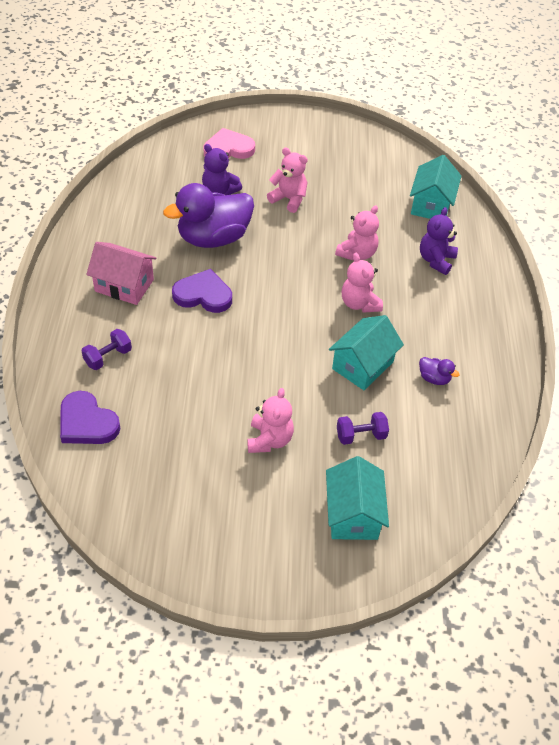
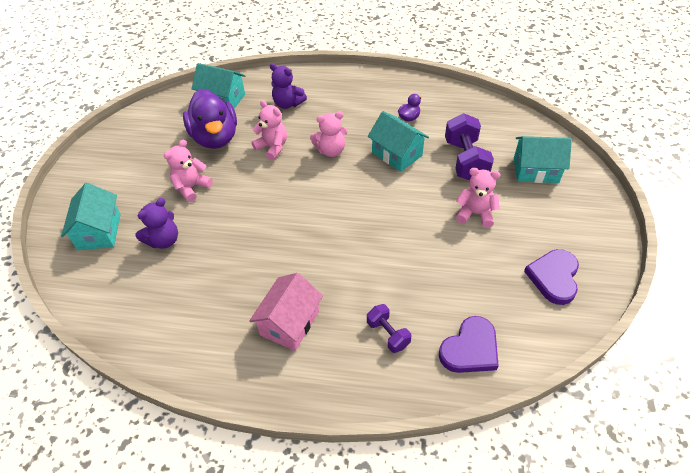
camera: 80 degrees left, 0 degrees up
purple duck [163,183,254,248] -> purple duck moved to [183,89,237,149]
purple heart [172,269,232,313] -> purple heart moved to [524,249,579,305]
pink heart [203,128,255,159] -> turquoise house [61,183,121,250]
purple dumbbell [337,412,389,445] -> purple dumbbell [445,113,494,180], size x1.77

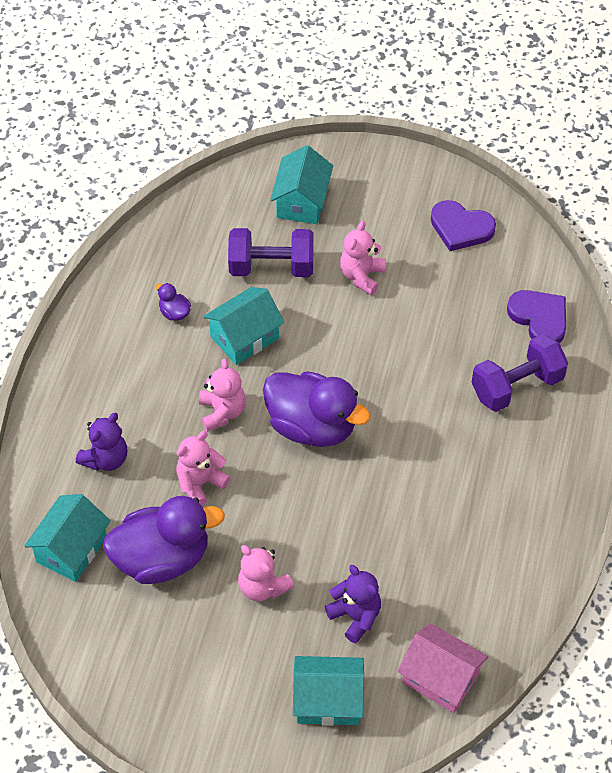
camera: 85 degrees left, 5 degrees up
pink house [249,273,323,351] -> pink house moved to [397,623,488,713]
purple dumbbell [367,304,411,353] -> purple dumbbell [472,334,568,412], size x1.77
none -> purple duck [263,371,371,447]

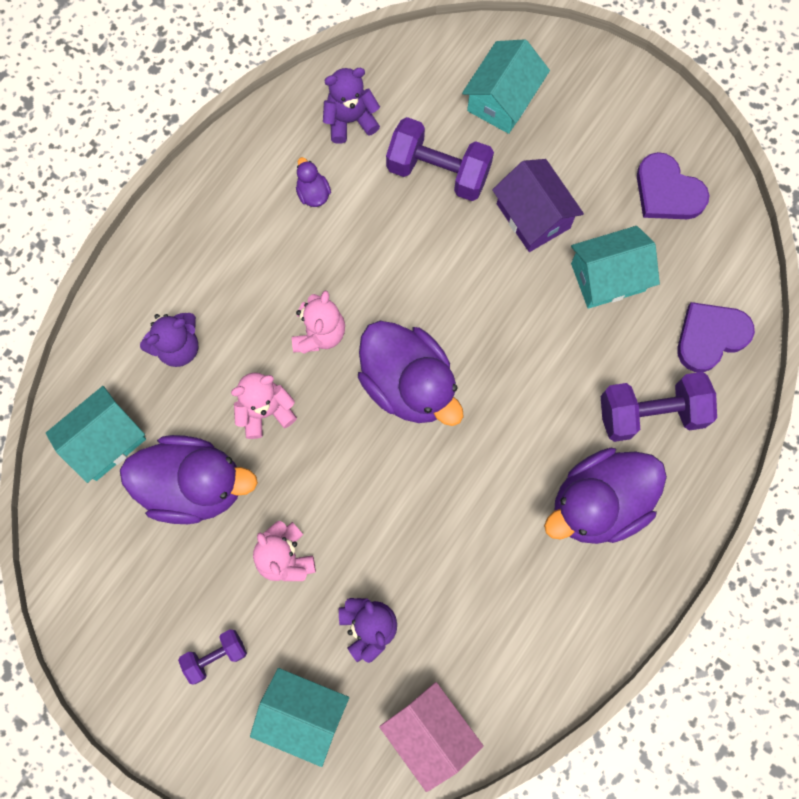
camera: 20 degrees right, 20 degrees up
turquoise house [203,287,285,365] -> turquoise house moved to [571,226,660,309]
pink teddy bear [340,221,386,295] -> purple house [492,159,584,252]
purple heart [507,290,566,343] -> purple heart turned 105 degrees counterclockwise [677,302,755,372]
none -> purple dumbbell [178,629,247,684]
none -> purple teddy bear [323,68,380,144]
none -> purple duck [544,448,667,544]

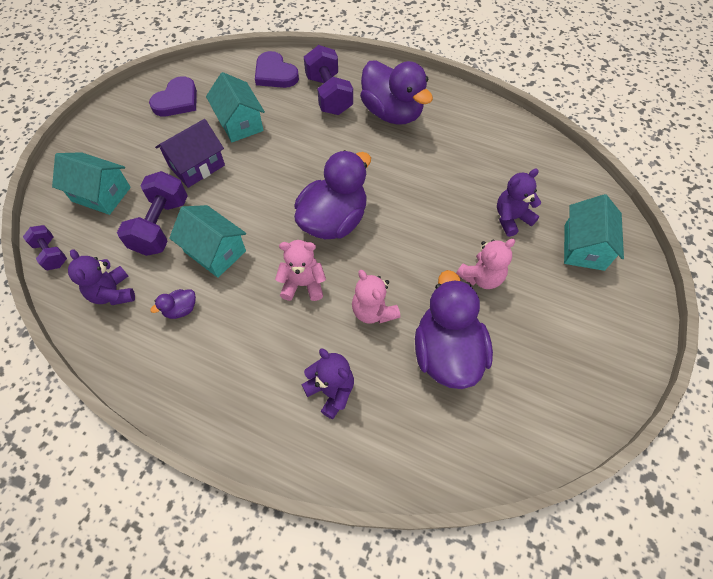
camera: 100 degrees left, 15 degrees down
turquoise house [46,386,146,483] -> turquoise house moved to [169,205,246,278]
purple dumbbell [178,629,247,684] -> purple dumbbell moved to [23,225,67,270]
pink house [379,682,484,792] -> none

